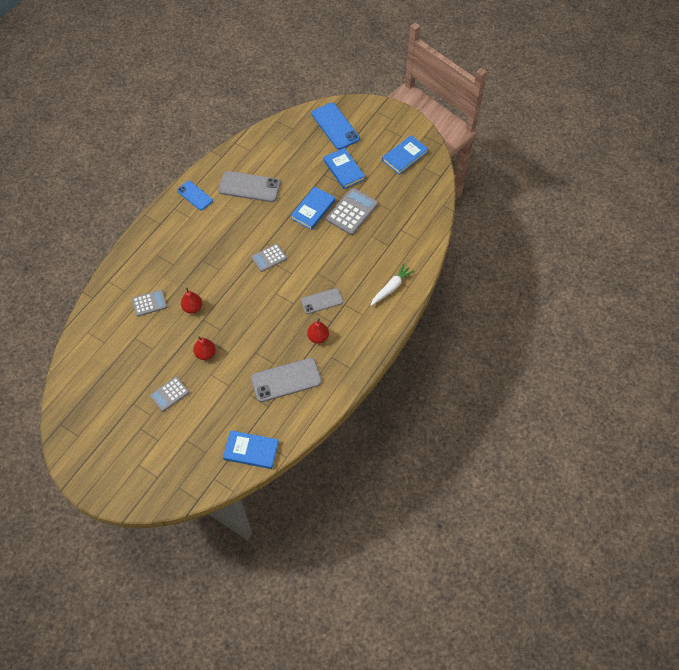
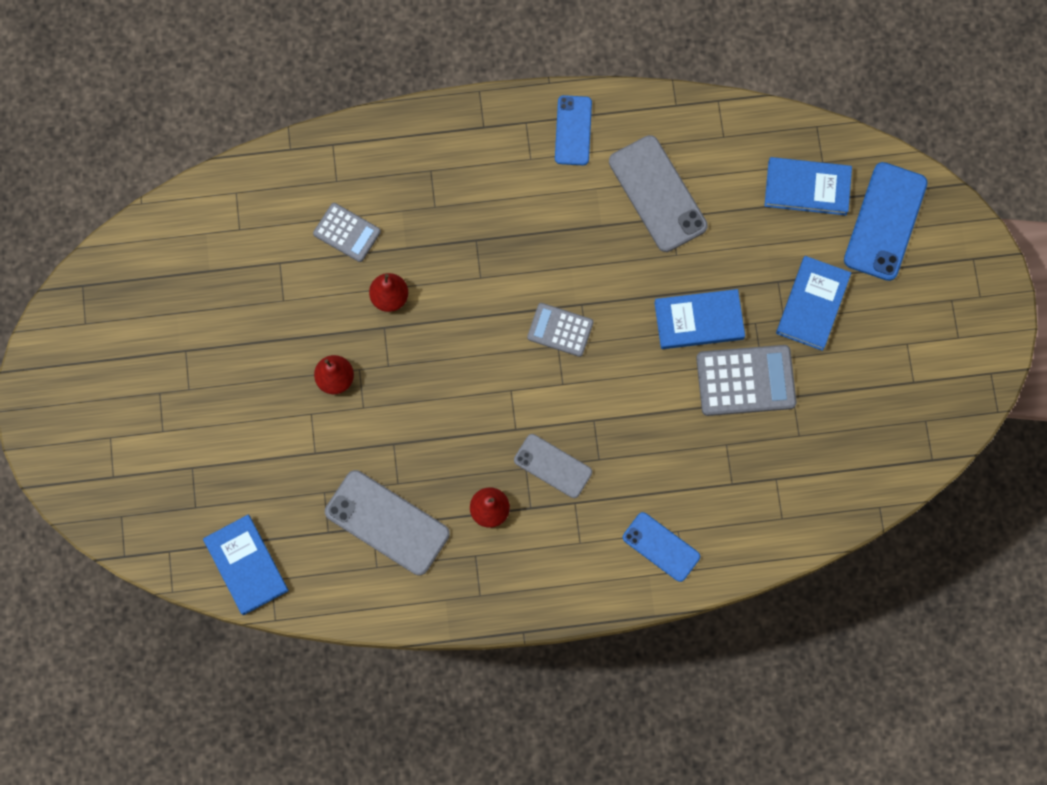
camera: 50 degrees right, 15 degrees up
grey calculator [150,377,189,412] -> none
white carrot [371,264,414,306] -> blue phone [623,512,700,582]
blue book [382,135,428,175] -> blue book moved to [764,157,852,216]

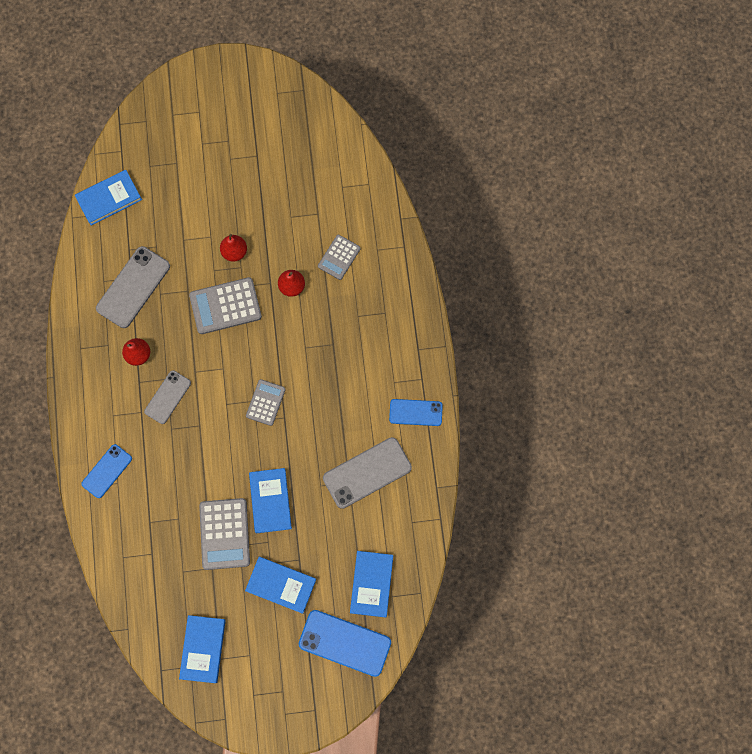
camera: 90 degrees right, 0 degrees up
none -> blue book [179,615,226,683]
none -> grey calculator [189,277,262,334]

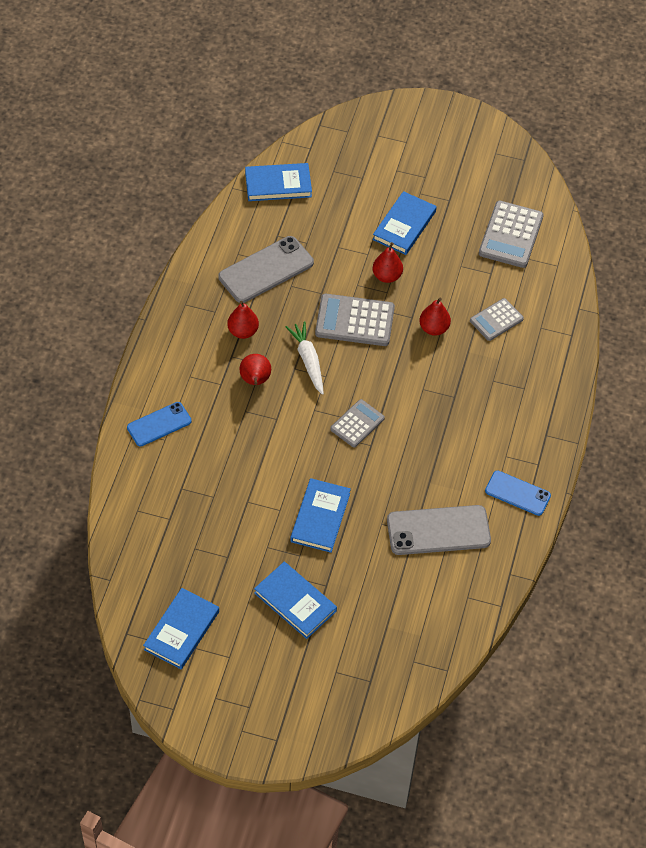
camera: 20 degrees right, 20 degrees down
grey phone [144,370,191,424] -> red pear [239,354,271,385]
grey calculator [199,498,250,570] -> grey calculator moved to [479,201,544,268]
blue phone [299,610,391,677] -> none
blue book [350,551,393,618] -> blue book moved to [373,191,436,255]
none -> white carrot [286,321,324,395]

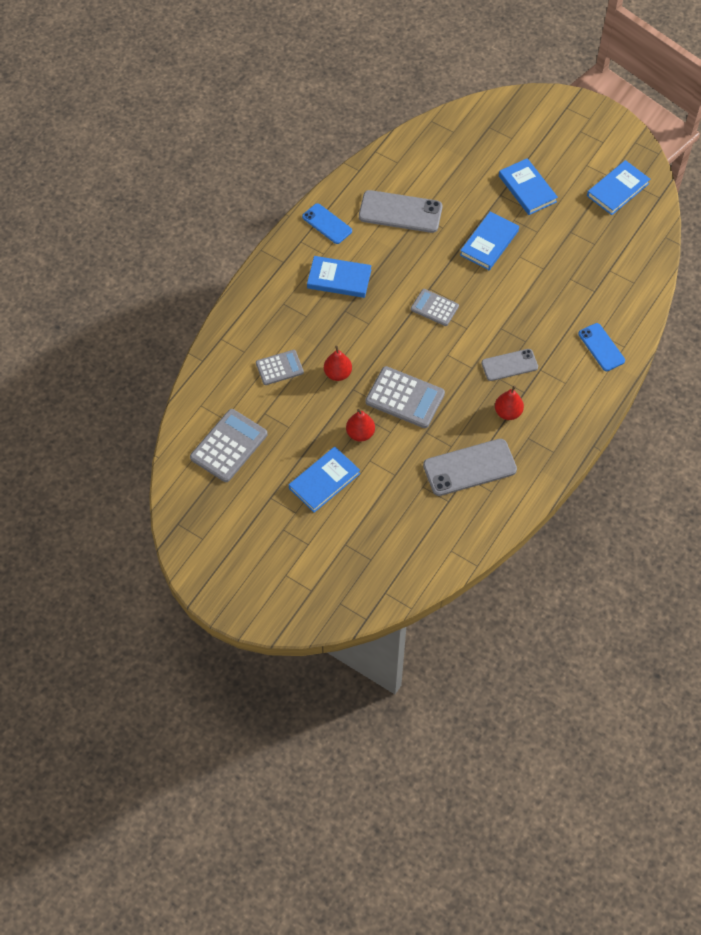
camera: 160 degrees left, 5 degrees up
blue phone [127,402,192,446] -> blue phone turned 75 degrees clockwise [578,323,625,371]
red pear [239,354,271,385] -> grey phone [482,349,538,381]
blue book [245,163,312,201] -> blue book moved to [307,256,372,298]
white carrot [286,321,324,395] -> none
grey calculator [330,399,385,448] -> grey calculator turned 60 degrees clockwise [411,289,459,326]

